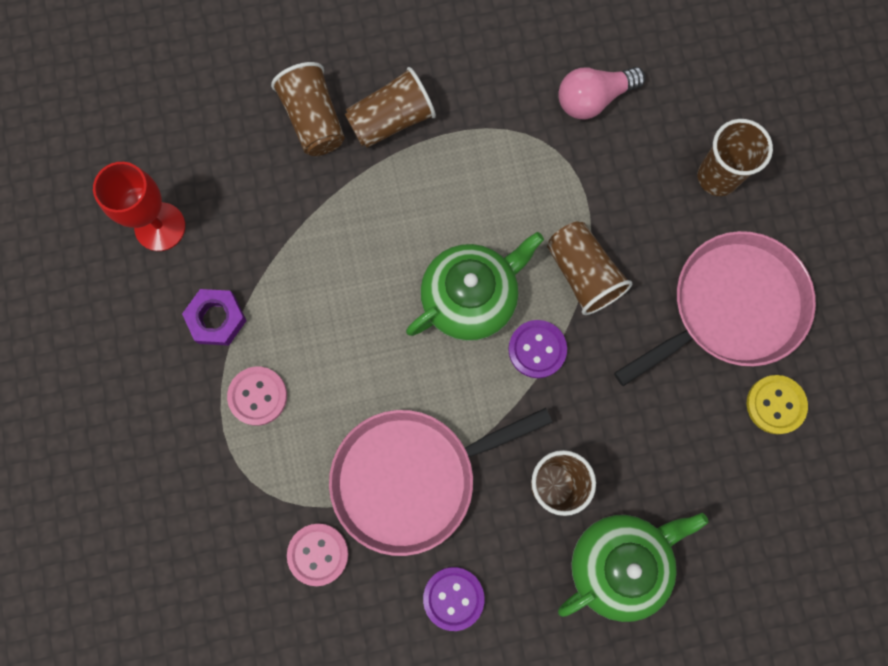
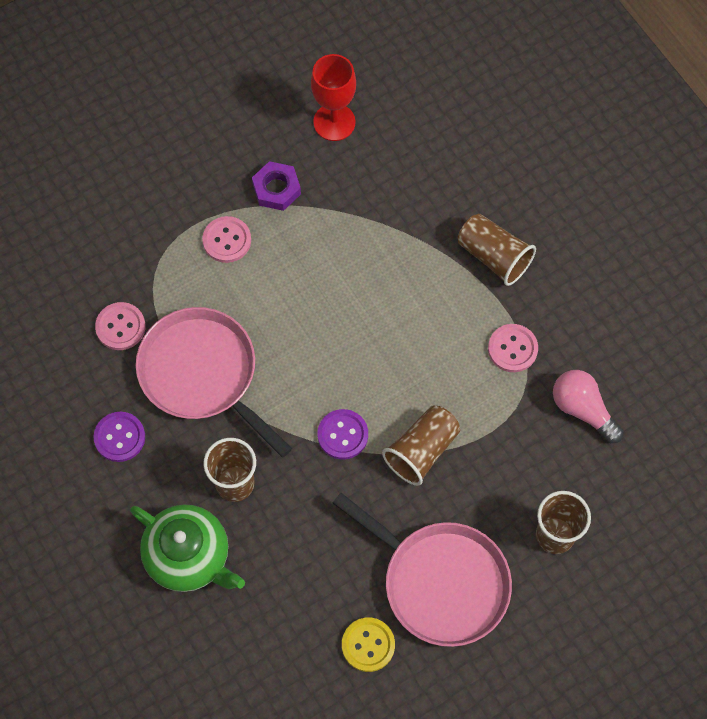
camera: 70 degrees right, 10 degrees down
brown cup [271,62,345,156] -> none
green teapot [406,232,544,341] -> none
none -> pink button [488,324,538,372]

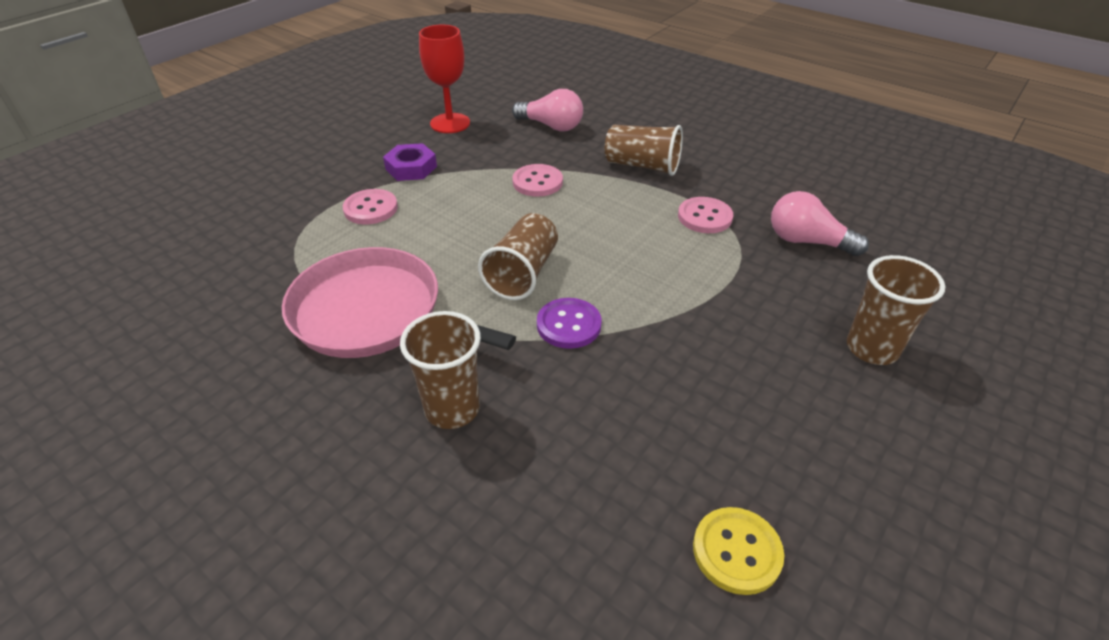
camera: 20 degrees left, 25 degrees down
purple button [94,412,145,462] -> none
pink button [95,302,146,350] -> pink button moved to [512,164,563,197]
green teapot [130,504,245,592] -> none
pink pan [333,493,512,647] -> none
brown cup [382,405,460,486] -> brown cup moved to [478,213,558,300]
none -> pink light bulb [512,89,583,132]

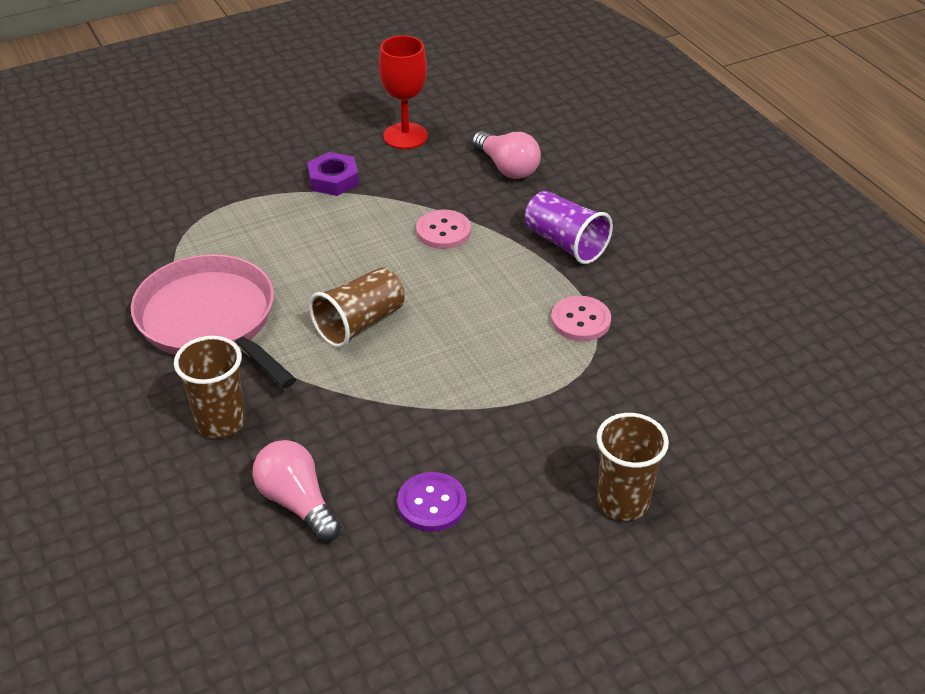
camera: 25 degrees right, 0 degrees up
pink button [343,189,398,224] -> none
purple button [537,298,602,349] -> purple button moved to [397,472,467,532]
brown cup [605,125,683,176] -> purple cup [525,191,613,264]
yellow button [693,507,784,595] -> none
pink light bulb [771,191,869,256] -> pink light bulb moved to [252,440,341,542]

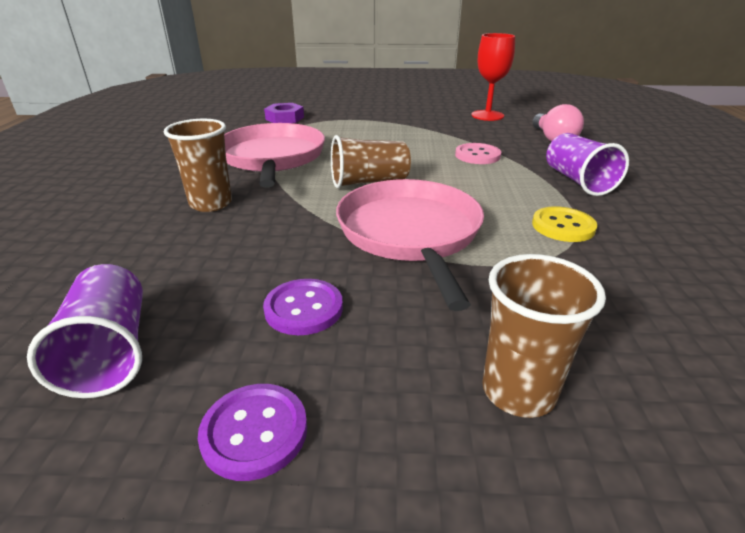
camera: 30 degrees right, 10 degrees down
pink light bulb [252,440,341,542] -> none
purple nut [307,152,359,196] -> purple nut moved to [264,103,304,123]
pink button [551,296,611,341] -> yellow button [532,206,597,242]
none -> purple cup [27,264,143,398]
none -> purple button [198,384,307,481]
none -> pink pan [336,179,484,311]

